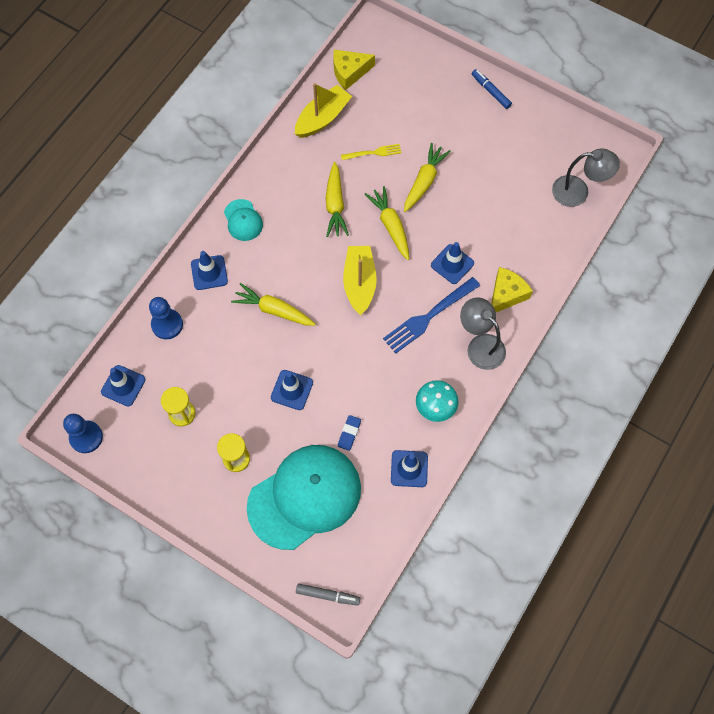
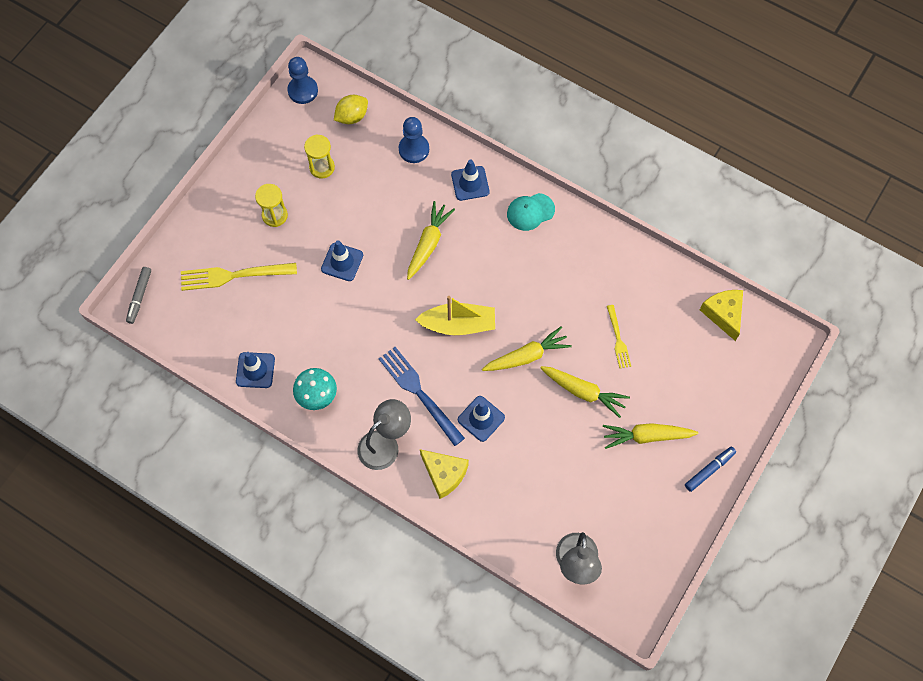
camera: 90 degrees right, 0 degrees up
blue traffic cone [101,365,146,406] -> yellow lemon [334,95,368,124]
turquoise cap [247,445,361,550] -> yellow fork [181,263,297,291]
yellow boat [295,83,352,138] -> none
yellow carrot [326,162,349,237] -> yellow carrot moved to [603,423,698,449]
blue eraser [338,415,361,451] -> none

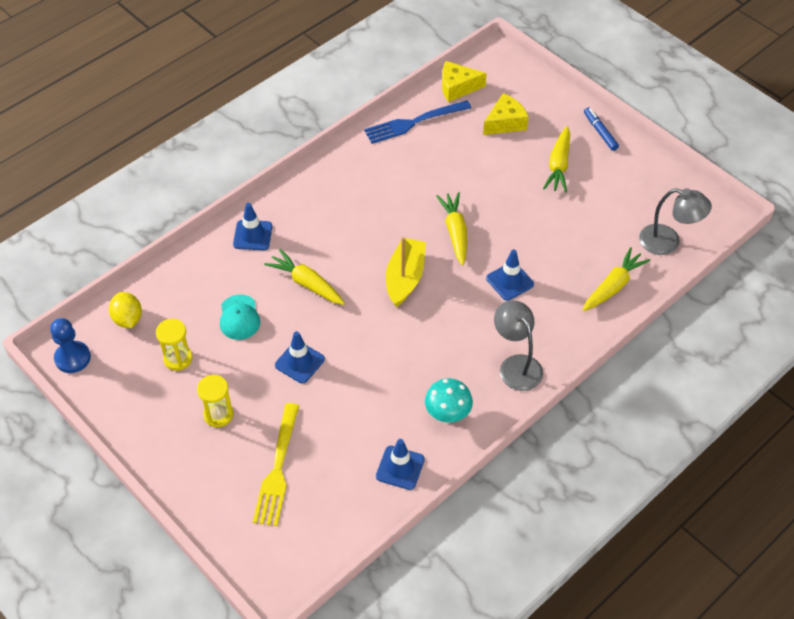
camera: 75 degrees left, 15 degrees down
grey marker [126,267,151,324] -> none
blue fork [379,347,465,446] -> blue fork moved to [364,100,471,144]
blue pawn [399,117,429,163] -> none
yellow cheese [420,449,469,499] -> yellow cheese moved to [483,93,529,135]
turquoise cap [507,193,555,231] -> turquoise cap moved to [220,295,260,340]
yellow carrot [540,366,630,418] -> yellow carrot moved to [583,247,651,311]
yellow fork [607,305,631,368] -> none

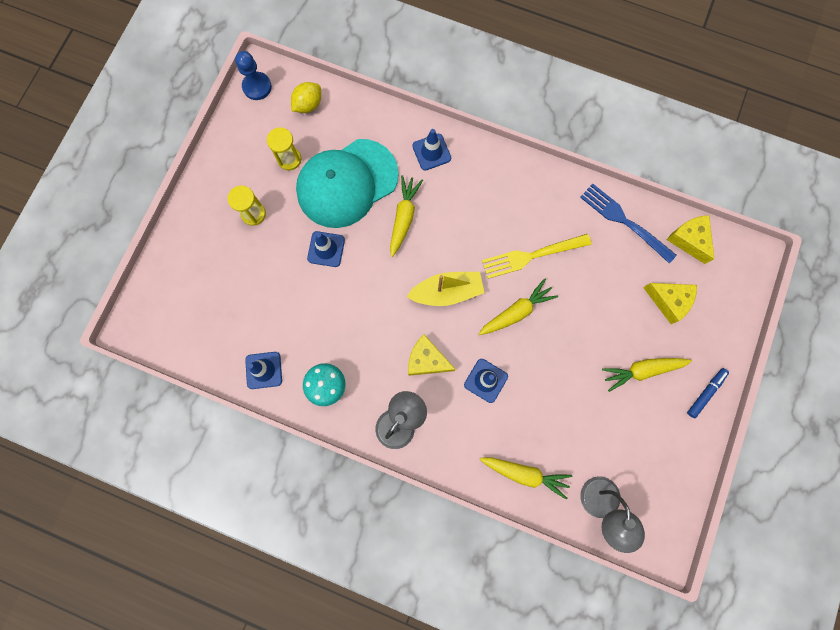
camera: 65 degrees right, 25 degrees up
turquoise cap [220,295,260,340] -> turquoise cap [296,139,399,228], size x2.27
yellow fork [253,403,299,526] -> yellow fork moved to [482,234,592,279]
none -> yellow cheese [408,335,456,376]

